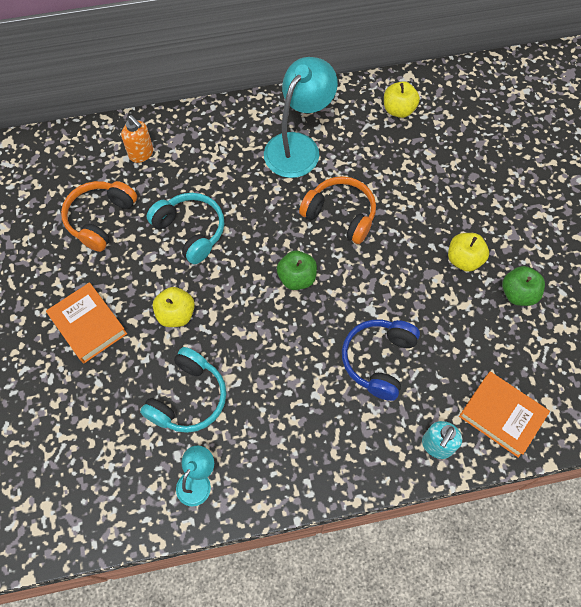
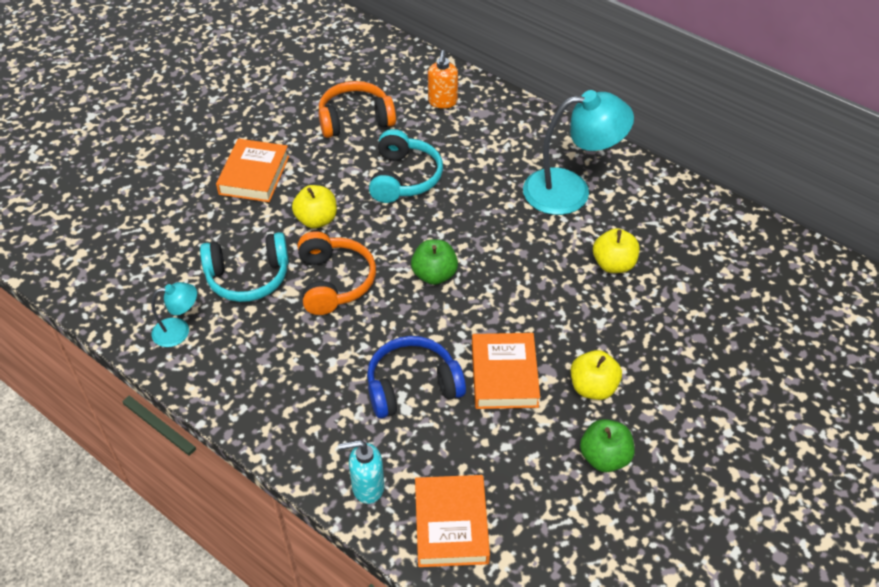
camera: 50 degrees right, 15 degrees down
orange headphones [299,176,376,244] -> orange headphones moved to [298,231,376,315]
yellow apple [384,81,420,118] -> yellow apple moved to [593,228,639,273]
none -> orange book [472,333,540,409]

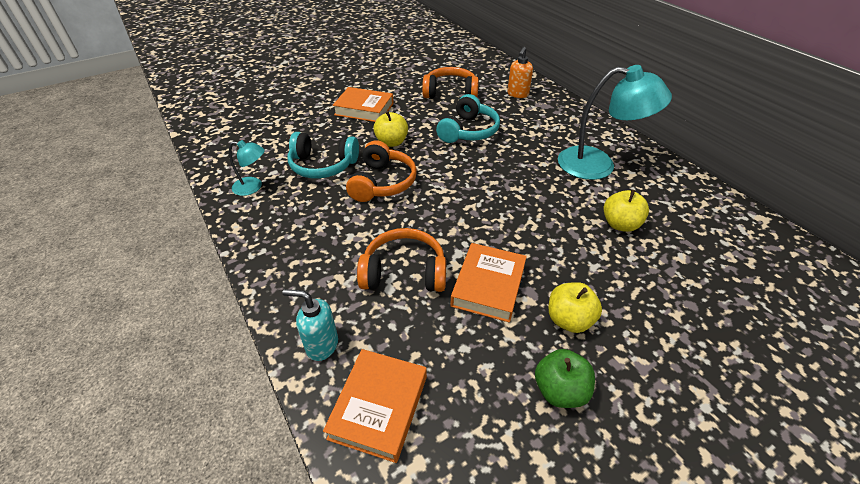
camera: 20 degrees right, 5 degrees down
orange book [216,139,289,202] -> orange book turned 75 degrees clockwise [333,87,394,122]
blue headphones [367,336,466,419] -> orange headphones [357,228,446,292]
green apple [411,239,458,285] -> none

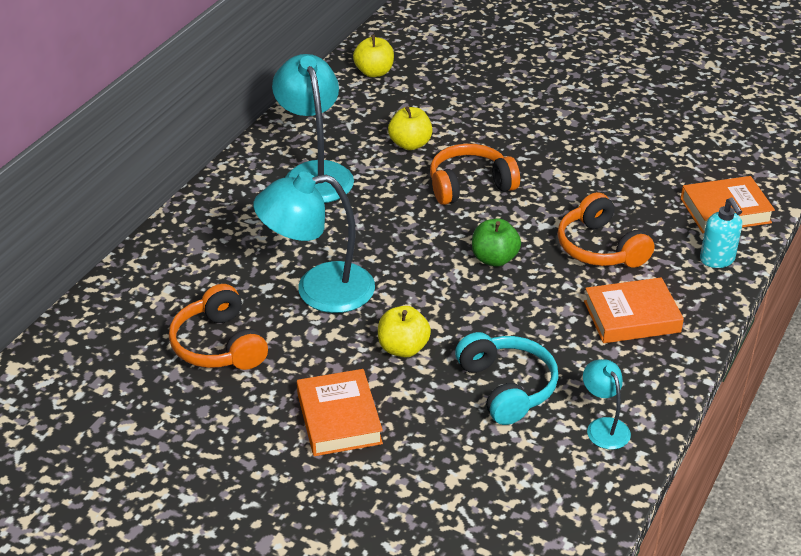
camera: 120 degrees left, 5 degrees down
orange headphones [346,140,417,202] -> orange headphones moved to [430,144,520,205]
turquoise headphones [436,94,500,143] -> turquoise lamp [253,172,375,313]
orange book [450,243,527,323] -> orange book moved to [584,277,684,343]
orange soap dispenser [507,47,533,98] -> none
green apple [535,349,595,408] -> green apple moved to [472,219,521,267]
yellow apple [548,282,602,333] -> yellow apple moved to [353,35,394,77]

